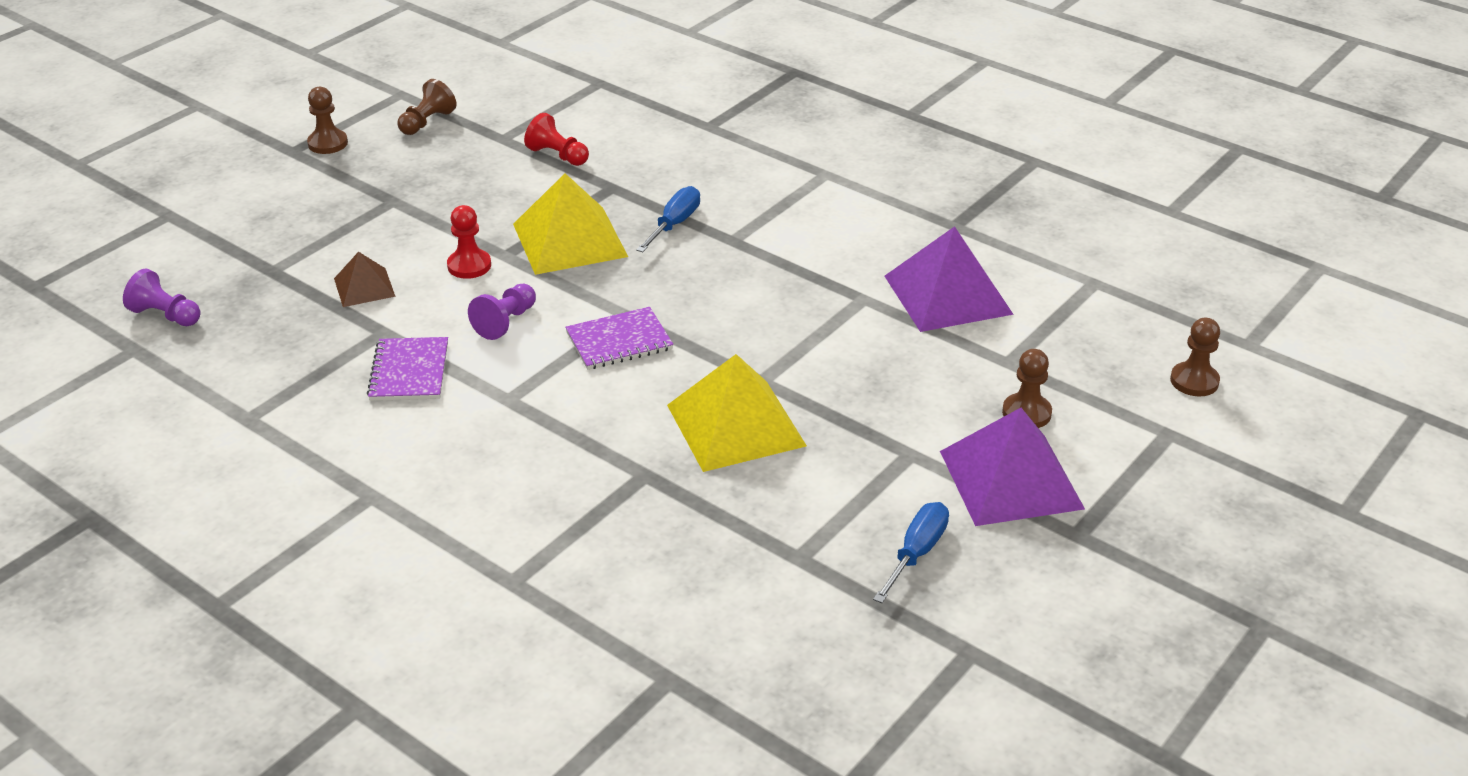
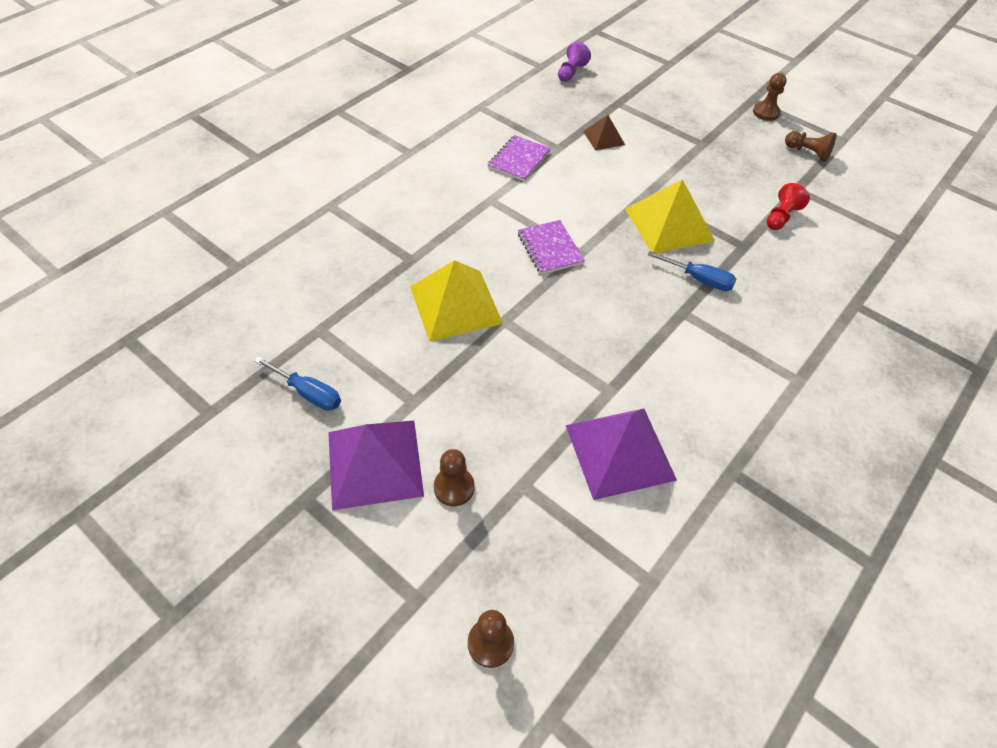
camera: 90 degrees right, 15 degrees up
purple notebook [367,337,448,401] -> purple notebook turned 60 degrees counterclockwise [488,135,551,181]
red pawn [447,205,491,279] -> none
purple pawn [468,284,536,340] -> none

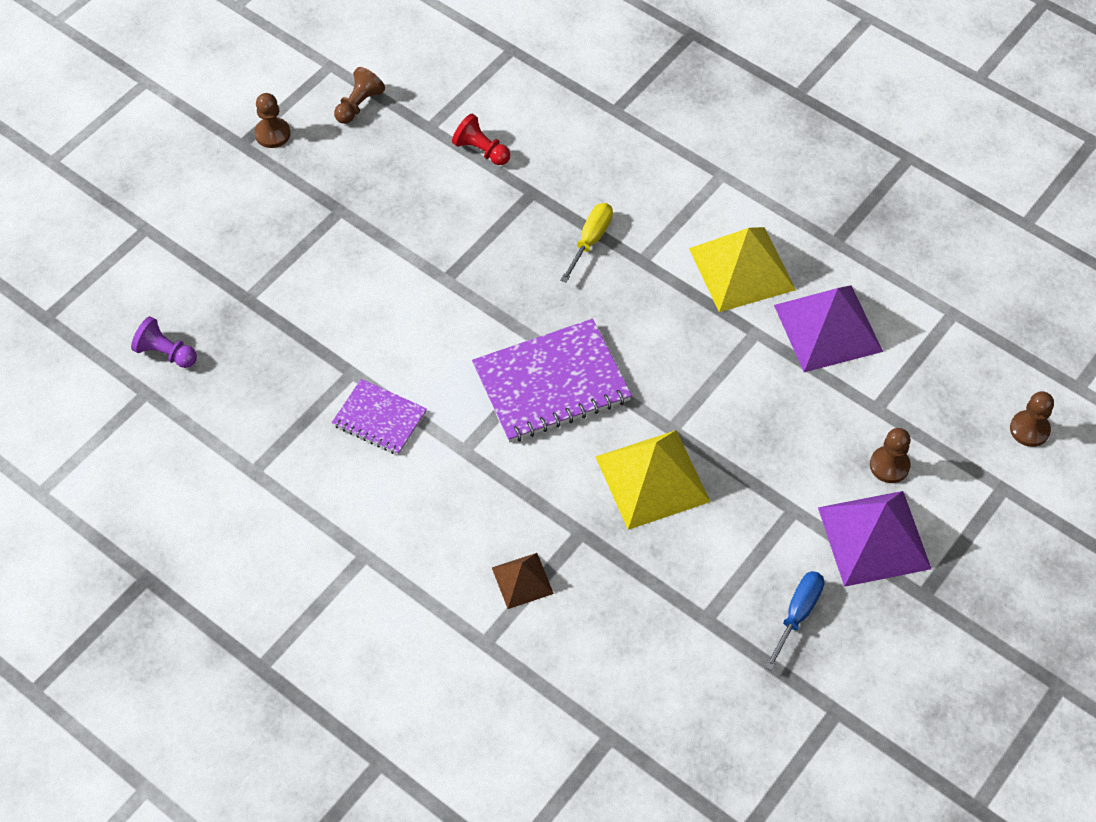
camera: 90 degrees left, 5 degrees up
purple notebook [518,220,585,274] -> purple notebook [472,319,632,443], size x1.74
brown pyramid [583,115,625,151] -> brown pyramid moved to [492,553,554,609]
yellow pyramid [625,179,715,253] -> yellow pyramid moved to [689,227,796,312]
blue screwdriver [647,251,737,291] -> yellow screwdriver [560,203,613,283]

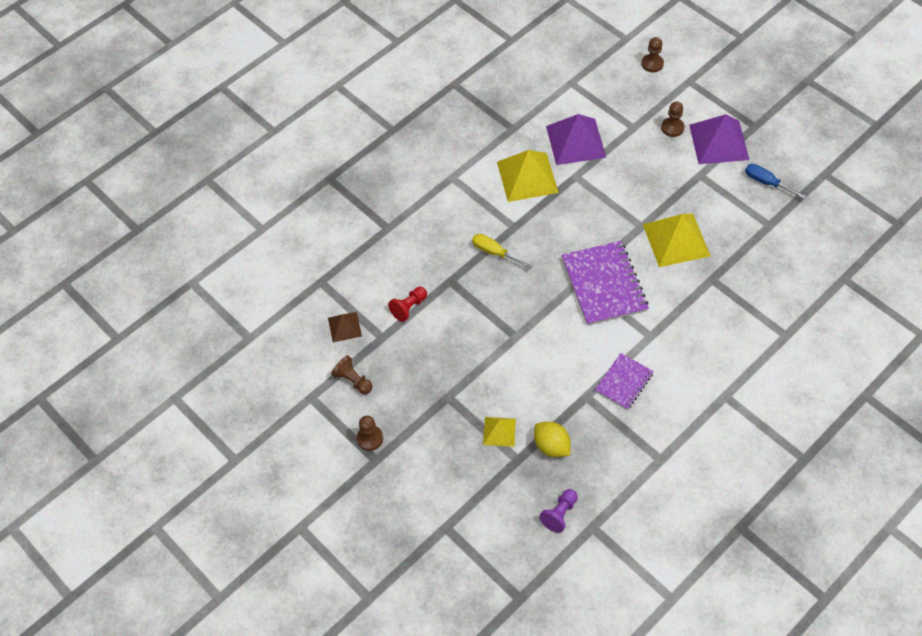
camera: 80 degrees left, 0 degrees up
brown pyramid [492,553,554,609] -> brown pyramid moved to [328,312,362,342]
none -> yellow pyramid [483,417,516,447]
none -> yellow lemon [534,422,570,457]

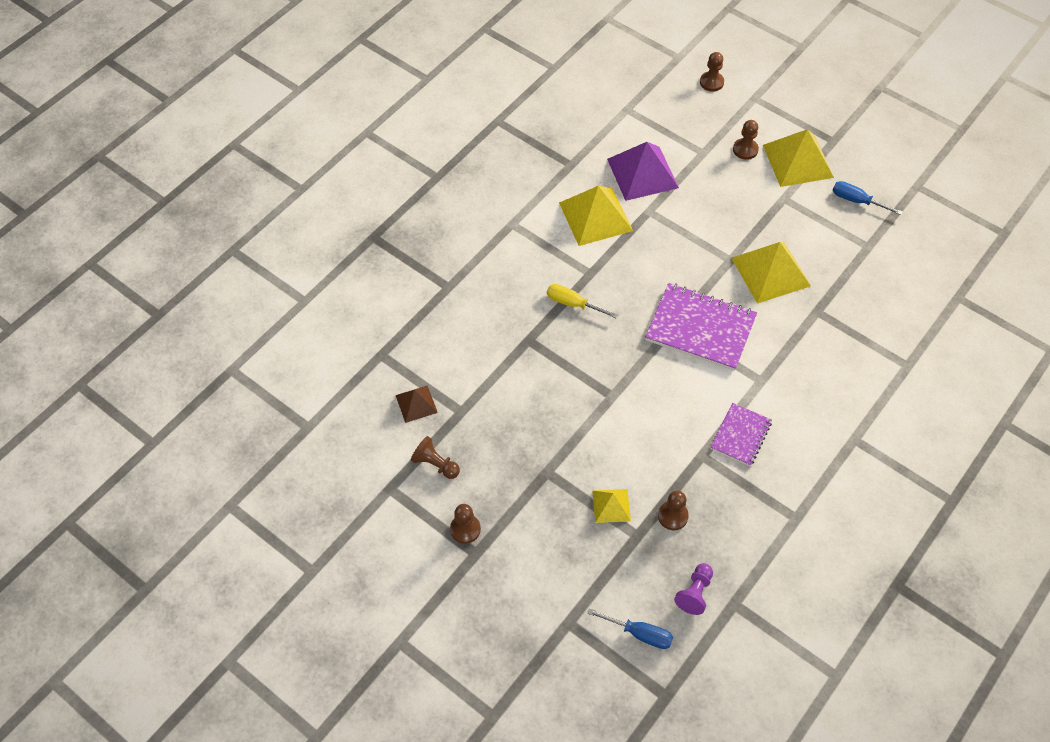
camera: 10 degrees left, 0 degrees up
red pawn [388,287,427,322] -> none
yellow lemon [534,422,570,457] -> brown pawn [658,491,689,530]
purple notebook [561,241,649,326] -> purple notebook turned 45 degrees counterclockwise [645,283,757,371]
purple pyramid [689,114,749,164] -> yellow pyramid [763,129,834,187]
none -> blue screwdriver [587,608,673,649]

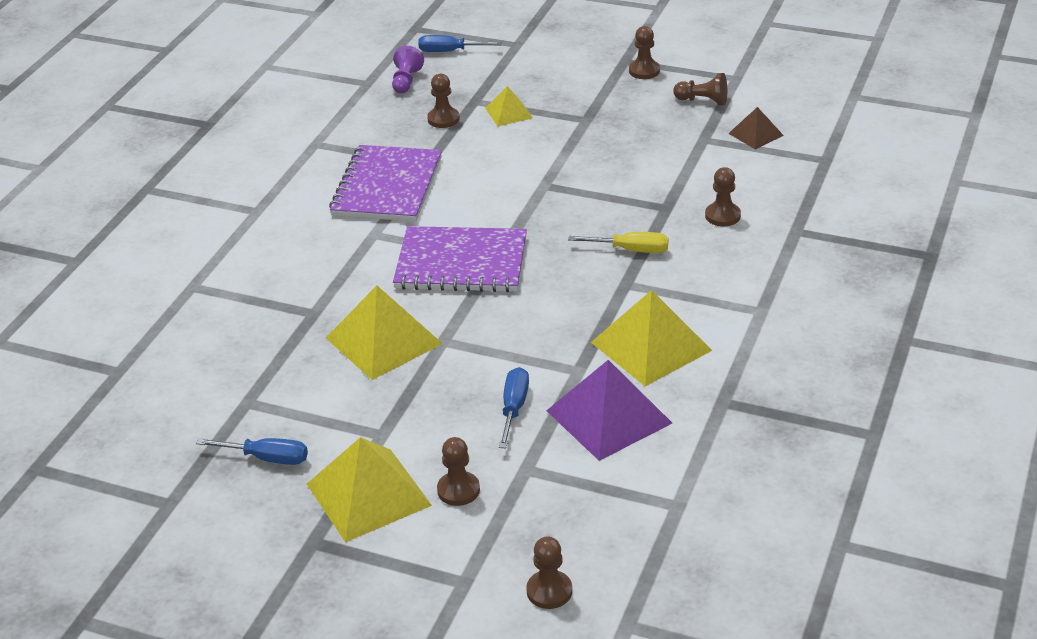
camera: 165 degrees right, 20 degrees down
purple notebook [711,403,772,466] -> purple notebook [329,145,442,221], size x1.74
none -> blue screwdriver [499,367,529,448]
none -> brown pawn [705,167,741,226]

